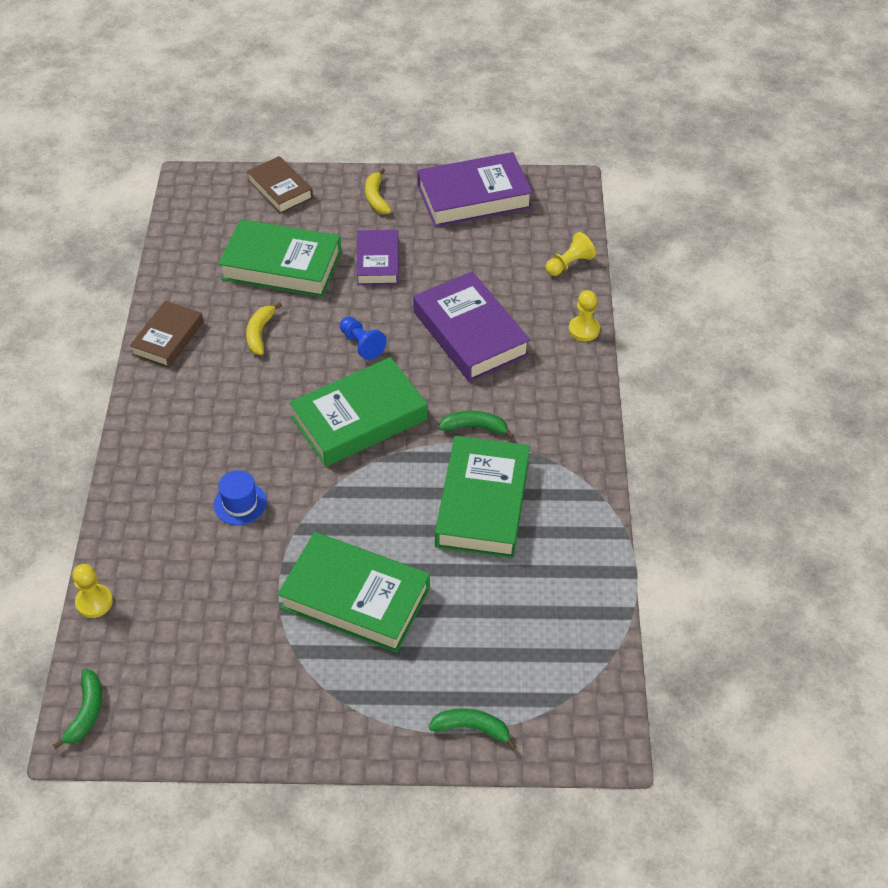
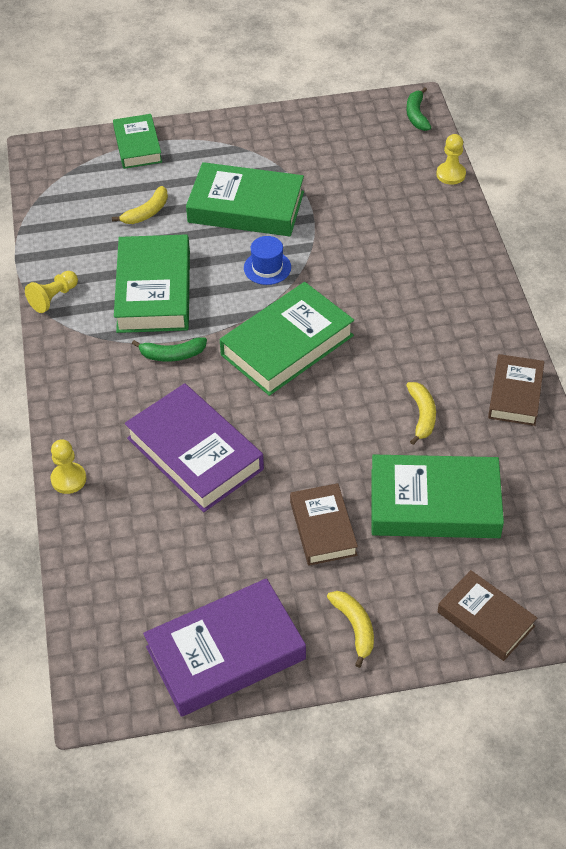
camera: 170 degrees right, 0 degrees up
blue hat [214,470,267,525] -> blue hat moved to [244,236,291,285]
blue pawn [340,317,387,360] -> none
purple book [356,230,399,285] -> brown book [290,483,358,566]
green banana [429,708,517,750] -> green book [113,114,162,169]
yellow pawn [546,232,596,276] -> yellow pawn moved to [25,271,78,313]
none -> yellow banana [112,186,168,224]

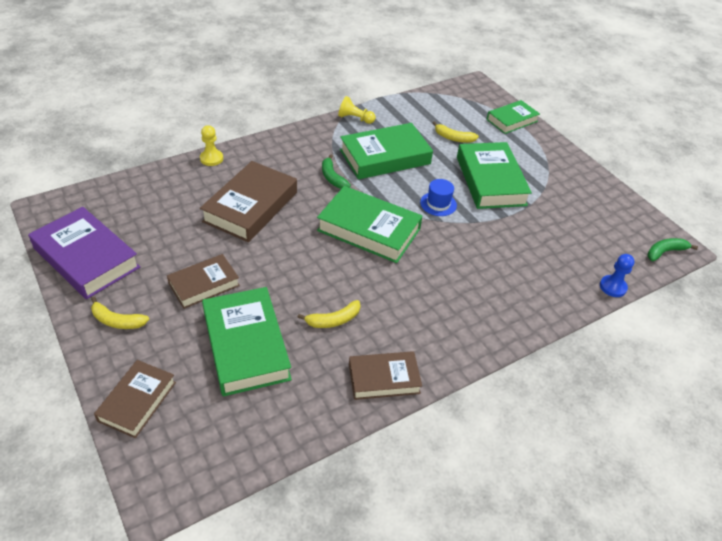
camera: 65 degrees right, 5 degrees down
purple book [125,383,264,512] -> brown book [200,161,297,242]
yellow banana [327,591,374,668] -> yellow banana turned 60 degrees clockwise [91,297,149,329]
yellow pawn [436,134,466,185] -> blue pawn [600,254,634,297]

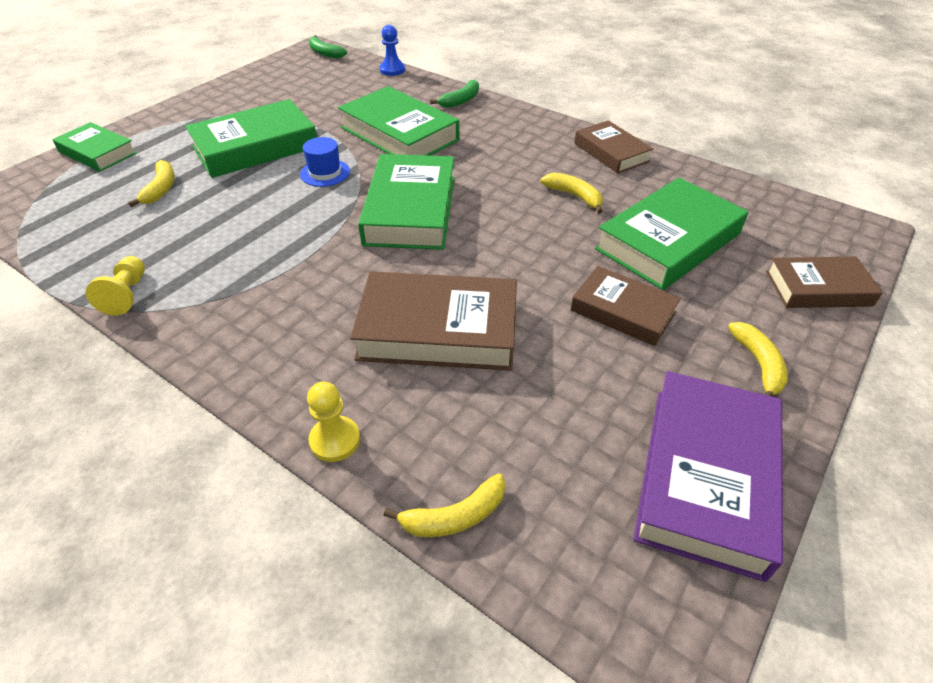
camera: 110 degrees left, 0 degrees up
green banana [322,154,351,189] -> green banana moved to [430,80,479,108]
green book [340,123,433,179] -> green book moved to [338,86,460,156]
none -> yellow banana [383,473,506,537]

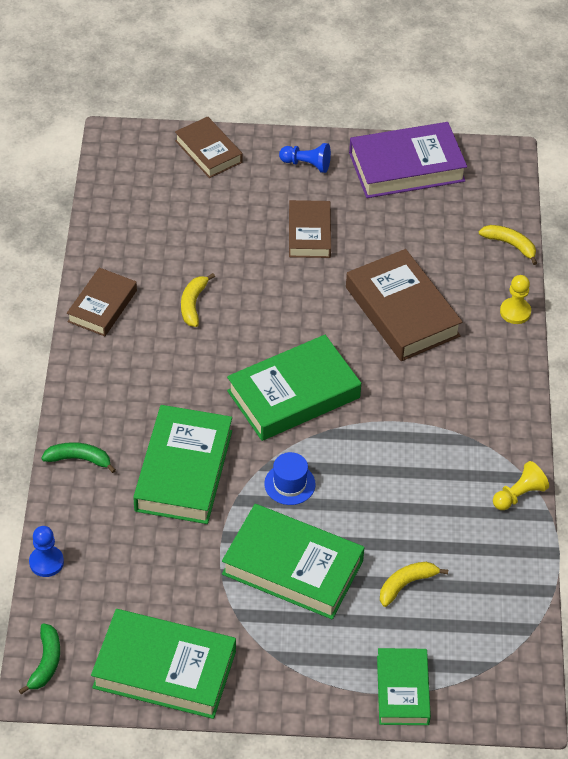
camera: 125 degrees left, 5 degrees up
green book [595,178,748,290] -> green book moved to [91,609,236,719]
yellow banana [728,322,788,396] -> blue pawn [279,143,331,173]

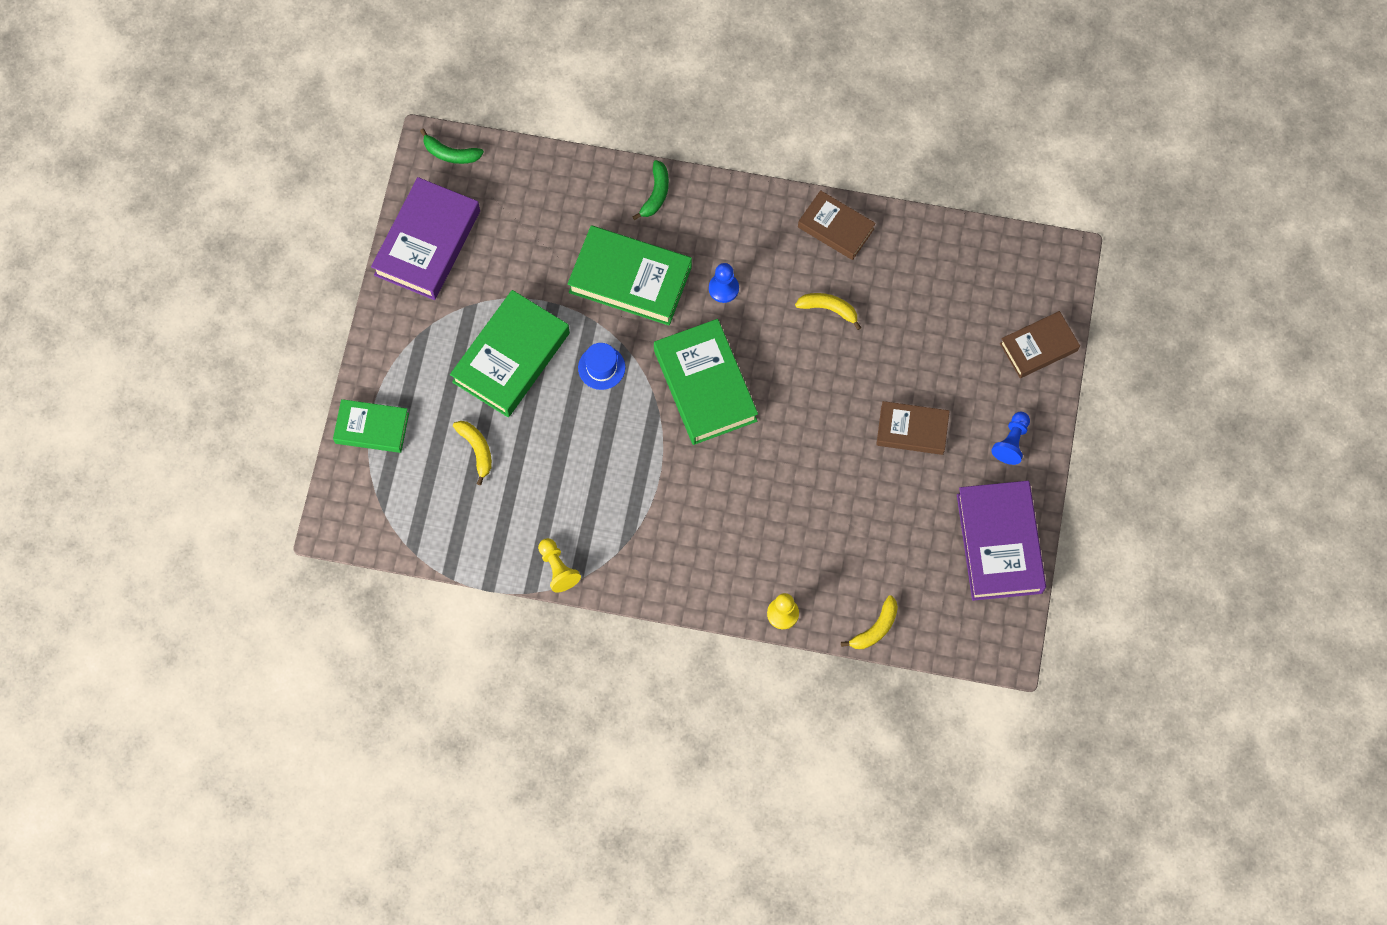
camera: 100 degrees right, 20 degrees up
blue pawn [29,526,64,577] -> blue pawn moved to [709,263,739,303]
green book [91,609,236,719] -> purple book [371,177,480,300]
brown book [346,249,462,361] -> none

